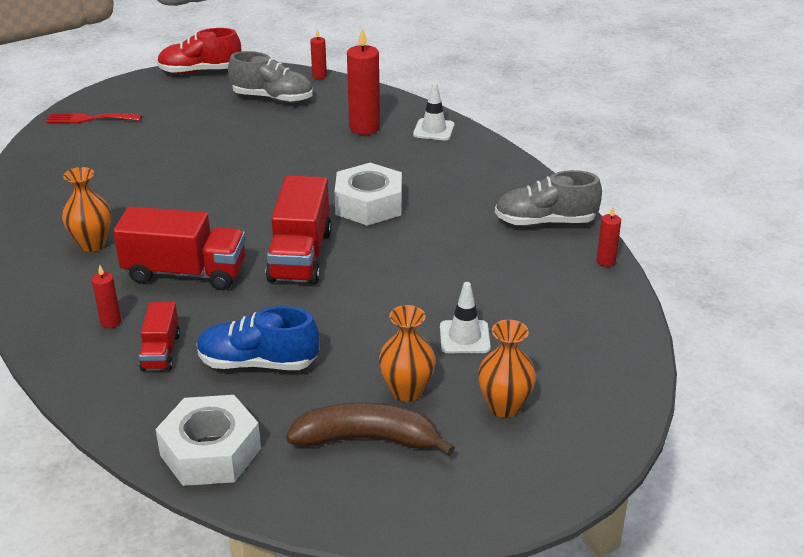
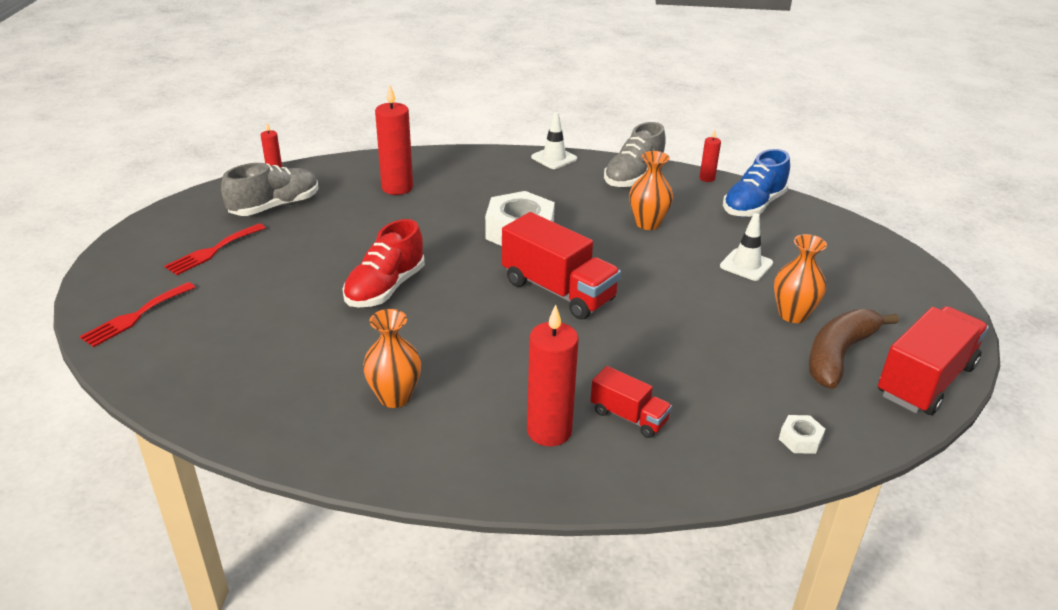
camera: 55 degrees left, 0 degrees up
red candle [92,265,121,328] -> red candle [527,305,579,446], size x1.95
red truck [113,207,246,290] -> red truck moved to [878,306,989,415]
white nut [155,395,261,486] -> white nut [779,415,825,454], size x0.44
red shoe [157,28,241,74] -> red shoe moved to [343,219,425,308]
blue shoe [197,306,320,370] -> blue shoe moved to [723,149,790,217]
white traffic cone [413,83,454,140] -> white traffic cone moved to [531,112,577,169]
orange vase [478,320,536,418] -> orange vase moved to [629,151,673,230]
none -> red fork [164,223,266,275]

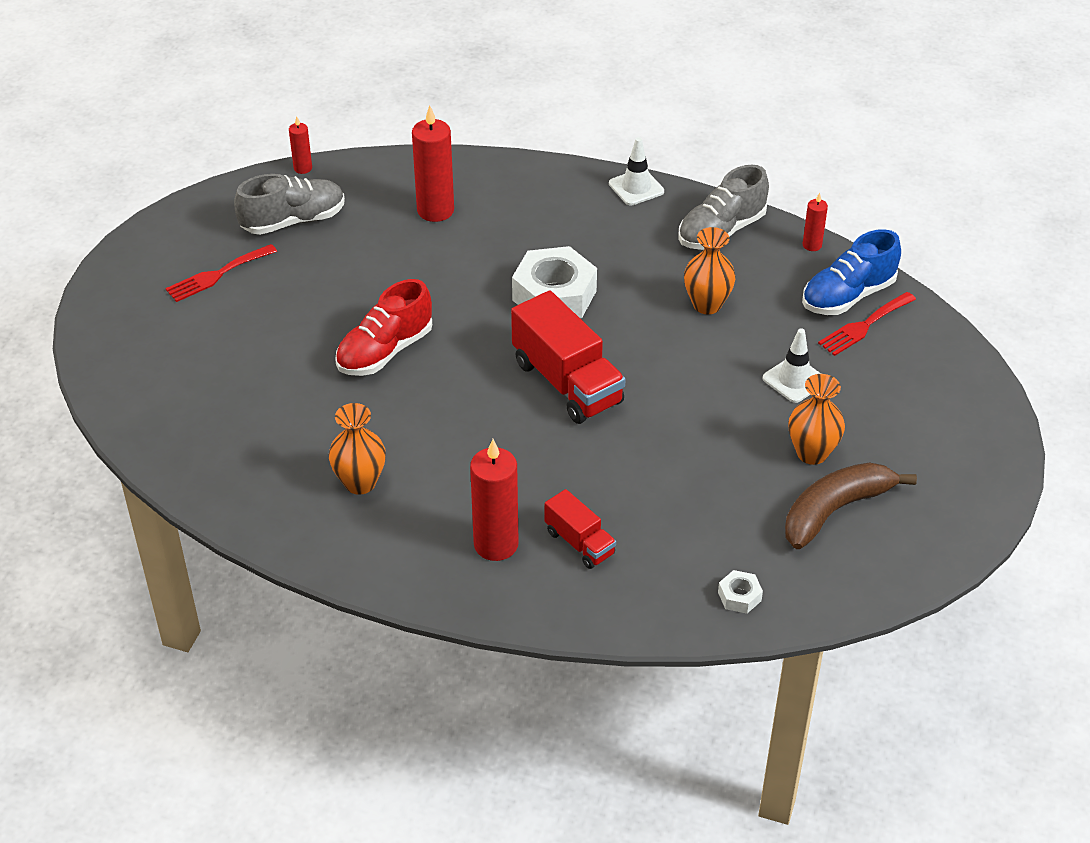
camera: 15 degrees right, 10 degrees up
red fork [80,282,196,347] -> red fork moved to [818,292,916,356]
red truck [878,306,989,415] -> none

